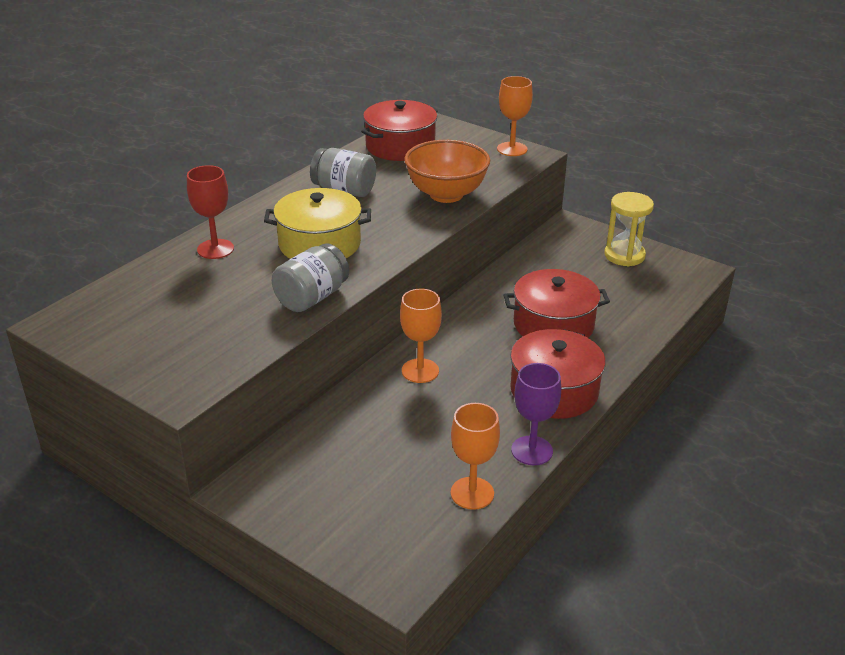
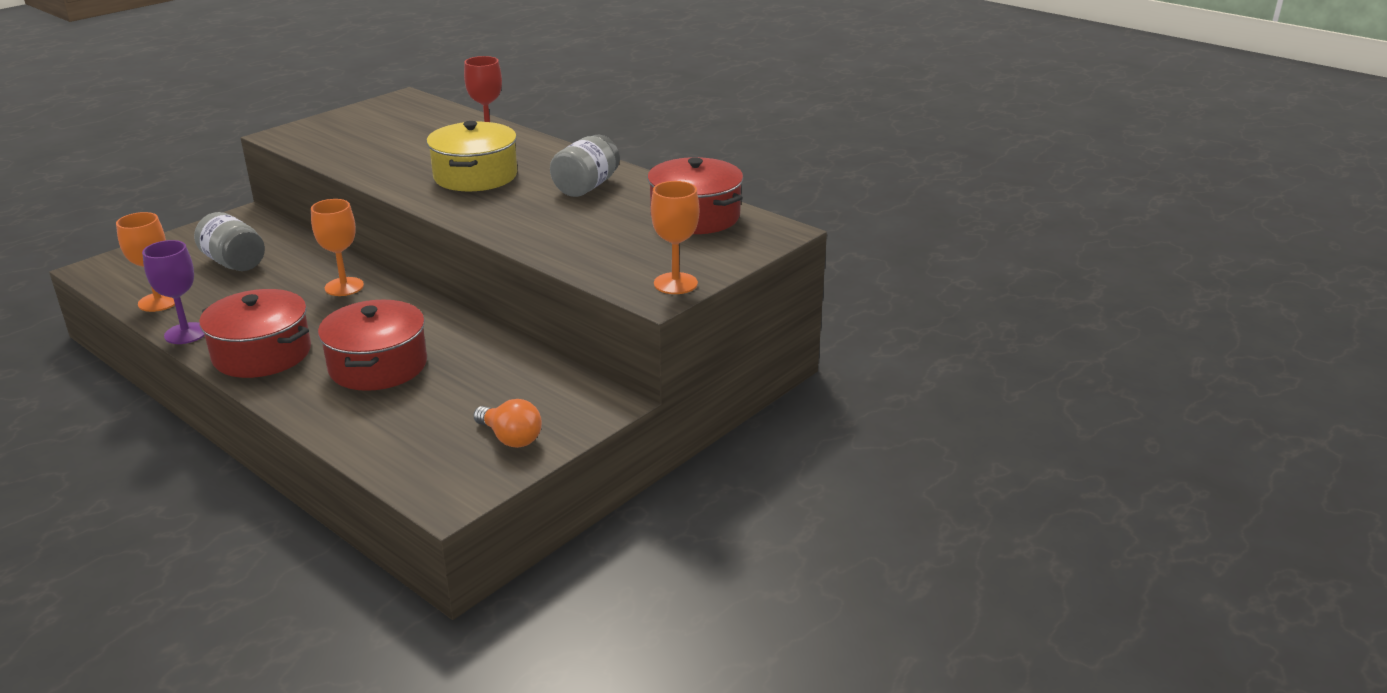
camera: 95 degrees right, 5 degrees down
grey jar [272,243,349,312] -> grey jar moved to [194,212,265,271]
orange bowl [404,140,490,203] -> none
yellow hourglass [604,192,654,266] -> orange light bulb [473,399,542,448]

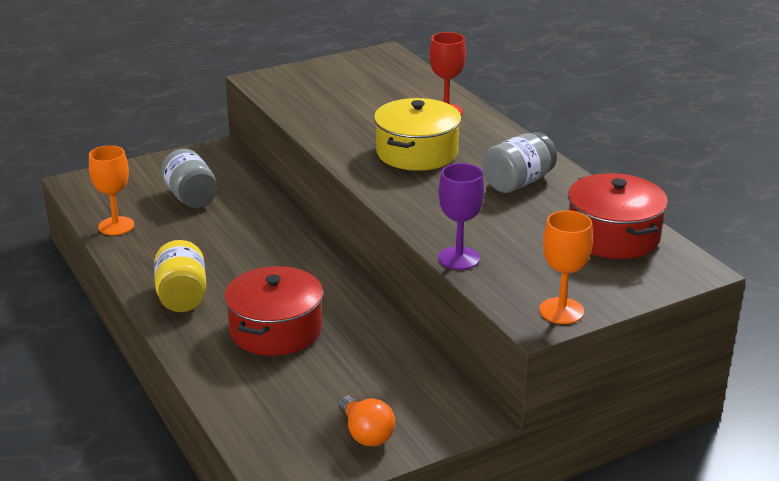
camera: 20 degrees right, 0 degrees up
purple goblet [142,240,205,344] -> purple goblet moved to [438,163,485,270]
red pot [199,289,311,378] -> yellow jar [154,240,206,312]
orange goblet [311,199,364,296] -> none

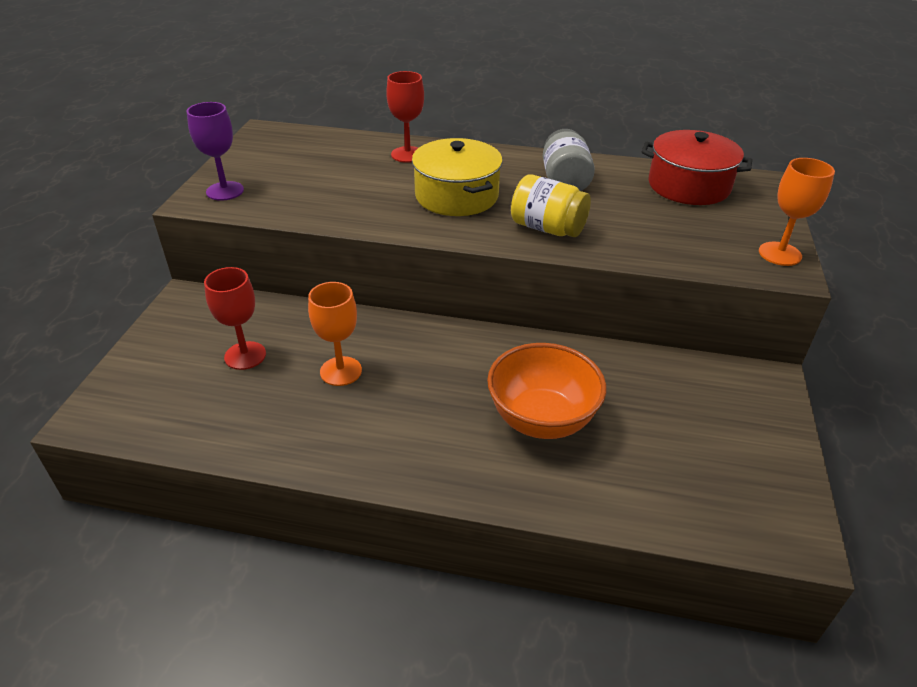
camera: 50 degrees left, 10 degrees up
orange goblet [89,145,134,235] -> orange goblet moved to [308,282,362,386]
yellow jar [154,240,206,312] -> yellow jar moved to [511,174,591,237]
grey jar [161,149,217,208] -> red goblet [204,267,266,370]
red pot [224,266,323,356] -> orange bowl [487,343,606,439]
orange light bulb [338,396,395,446] -> none
purple goblet [438,163,485,270] -> purple goblet moved to [187,102,244,201]

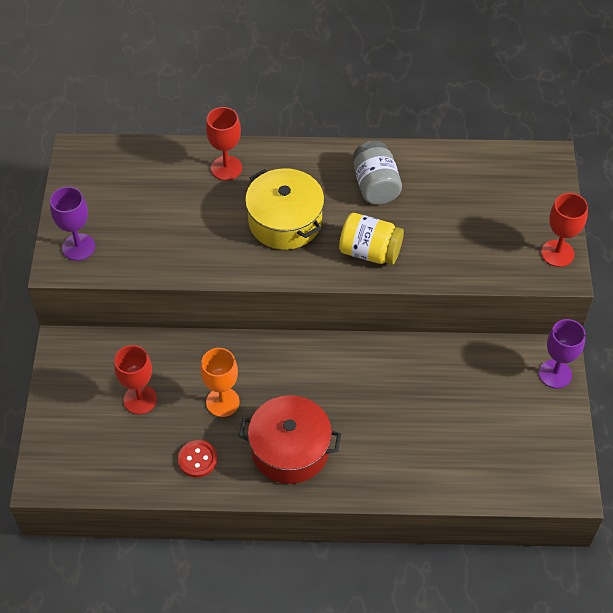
camera: 10 degrees left, 15 degrees up
orange bowl [487,343,606,439] -> none
red pot [642,130,752,205] -> red pot moved to [239,395,341,484]
orange goblet [759,158,835,266] -> red goblet [541,193,588,267]
none -> red button [178,440,217,478]
none -> purple goblet [539,319,586,388]

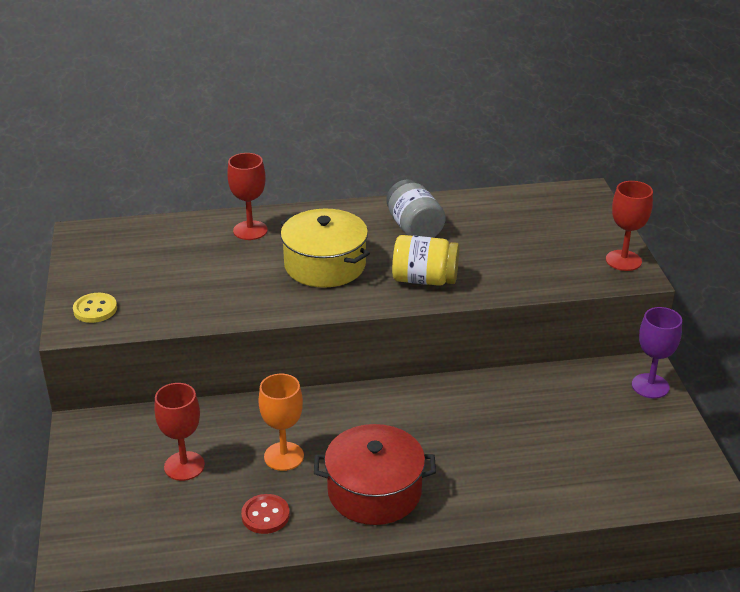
camera: 10 degrees left, 20 degrees down
purple goblet [50,187,95,261] -> yellow button [73,293,117,323]

